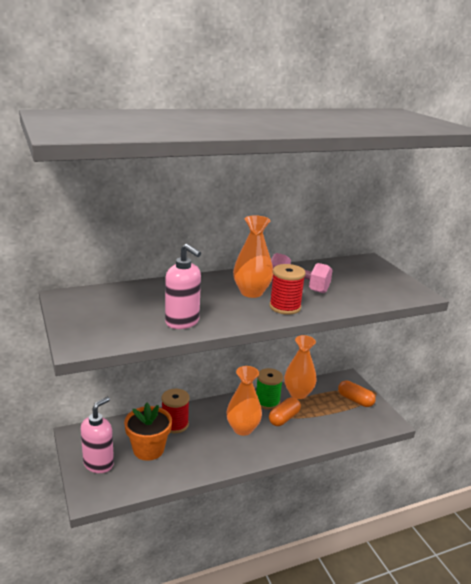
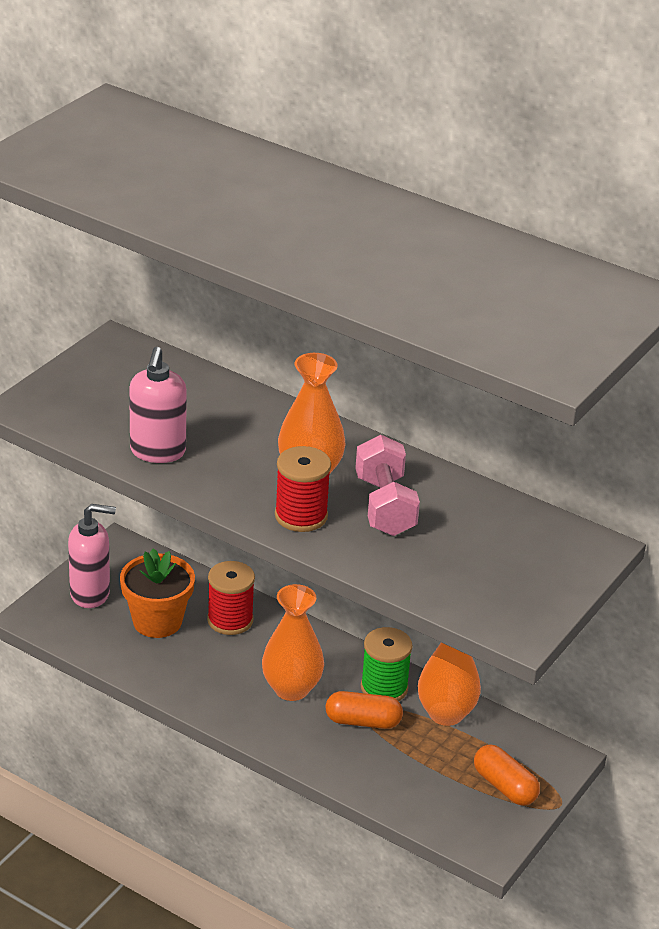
camera: 55 degrees right, 10 degrees up
orange capsule [338,381,376,407] -> orange capsule turned 45 degrees counterclockwise [474,744,540,806]

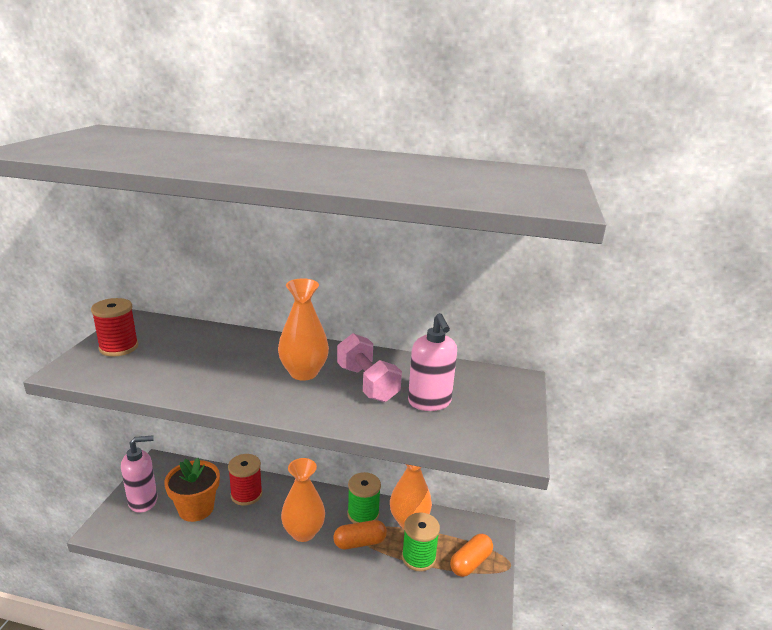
camera: 20 degrees left, 10 degrees down
pink soap dispenser [129,347,187,463] -> pink soap dispenser moved to [408,313,457,411]
red spool [275,446,331,532] -> red spool moved to [91,298,139,357]
orange capsule [474,744,540,806] -> orange capsule turned 75 degrees counterclockwise [450,534,493,577]
none -> green spool [402,512,440,571]

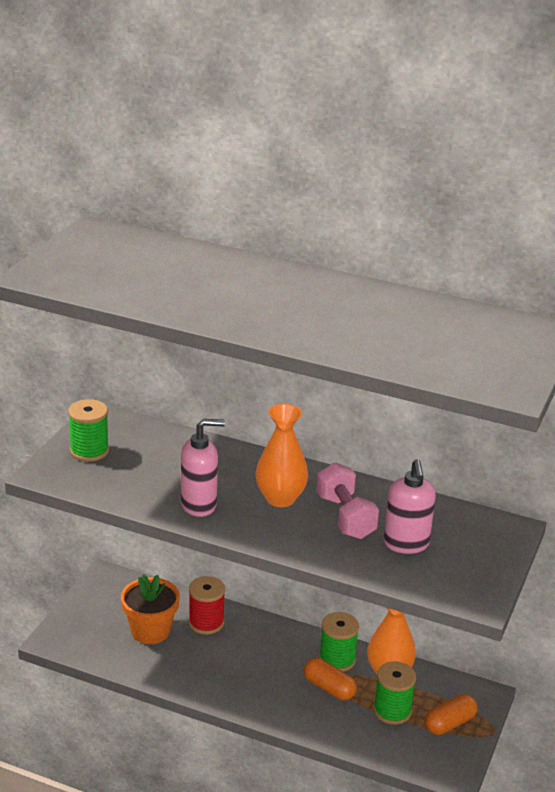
camera: 10 degrees right, 5 degrees up
red spool [91,298,139,357] -> green spool [68,399,109,462]
pink soap dispenser [121,436,157,513] -> pink soap dispenser moved to [181,419,225,517]
orange vase [281,458,325,542] -> none
orange capsule [333,520,387,549] -> orange capsule turned 45 degrees clockwise [304,658,357,700]

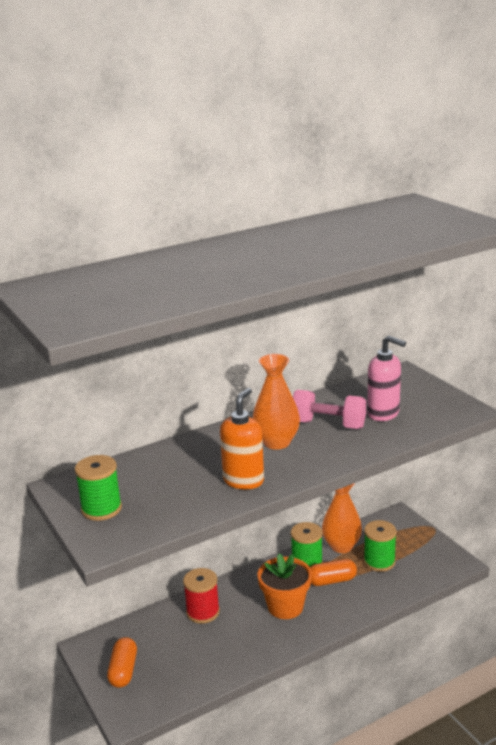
camera: 50 degrees left, 5 degrees down
orange flower pot [121,574,180,644] -> orange flower pot moved to [258,553,312,619]
pink soap dispenser [181,419,225,517] -> orange soap dispenser [220,388,264,489]
orange capsule [425,694,478,735] -> orange capsule moved to [107,637,137,688]

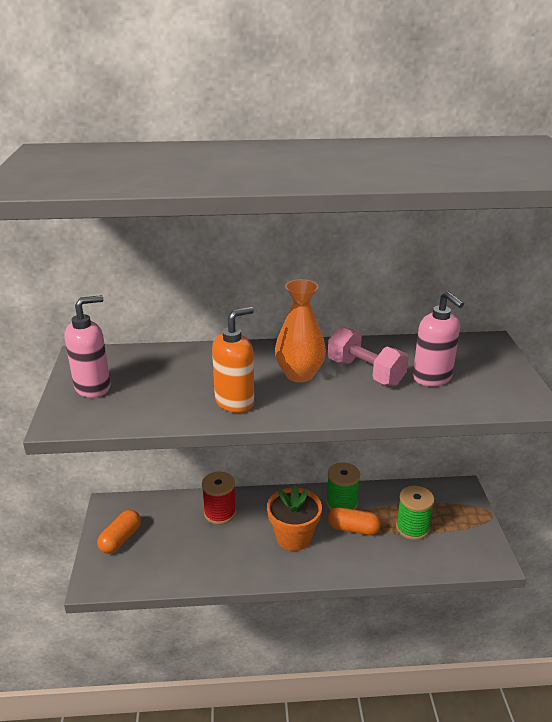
camera: 25 degrees right, 5 degrees up
green spool [75,455,122,521] -> pink soap dispenser [65,295,111,398]
orange vase [322,483,362,553] -> none

